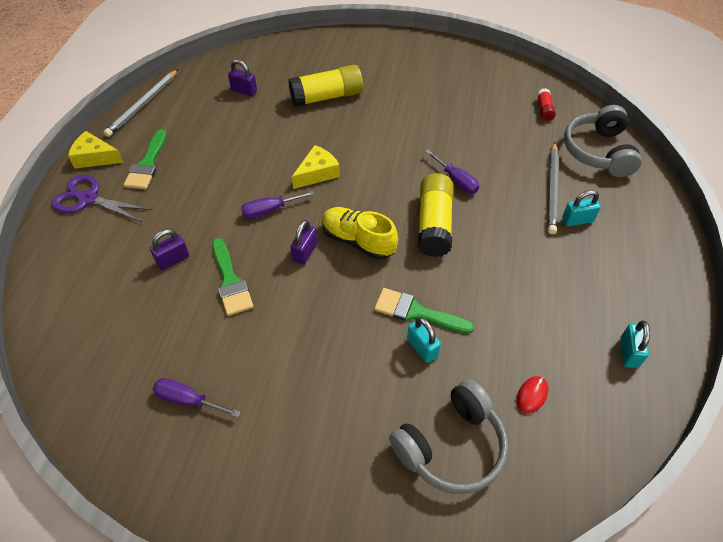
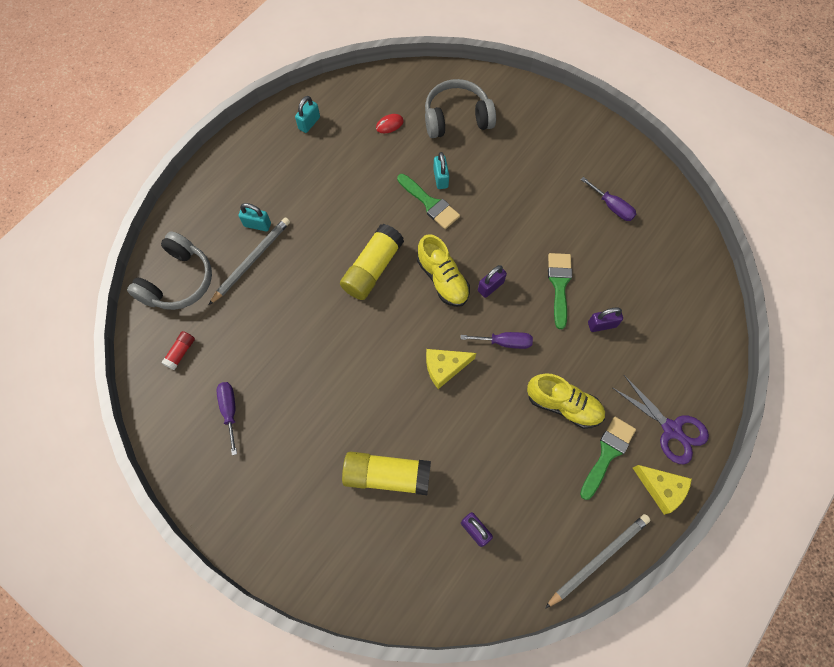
camera: 155 degrees left, 15 degrees up
purple screwdriver [425,149,479,194] -> purple screwdriver moved to [216,382,237,455]
none -> yellow shoe [527,373,605,429]

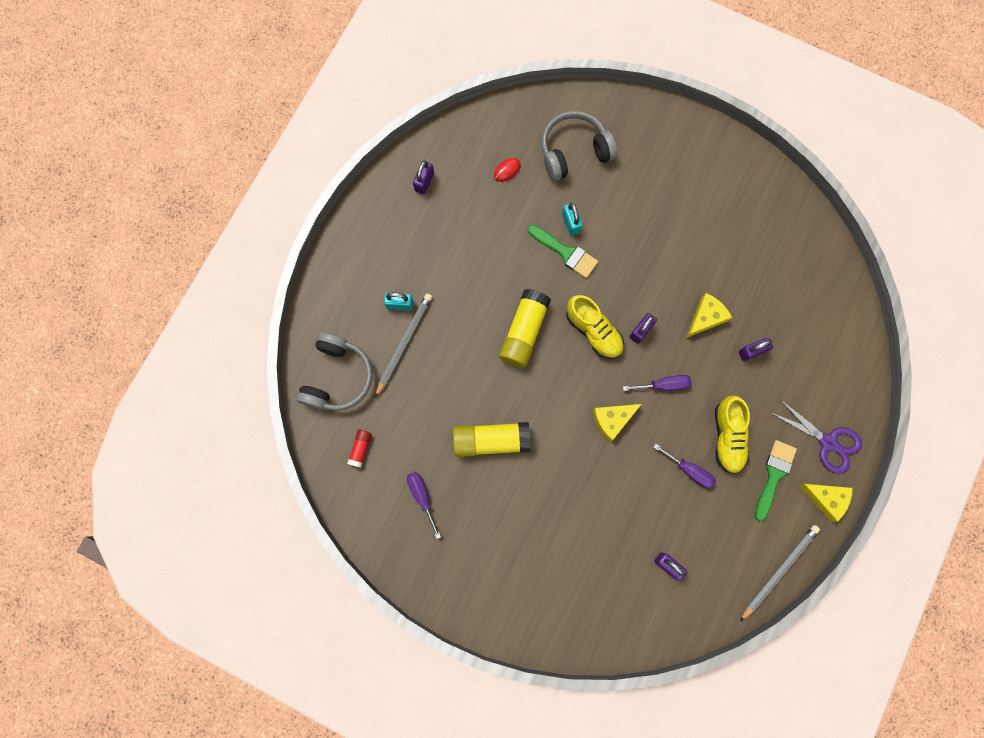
camera: 10 degrees left, 10 degrees up
turquoise padlock [295,96,320,133] -> purple padlock [413,161,434,194]
yellow glue stick [342,451,431,495] -> yellow glue stick moved to [453,422,531,457]
yellow shoe [527,373,605,429] -> yellow shoe turned 75 degrees clockwise [715,395,750,474]
green brush [548,253,572,329] -> yellow cheese [686,293,732,338]
purple screwdriver [581,177,636,221] -> purple screwdriver moved to [653,444,716,488]

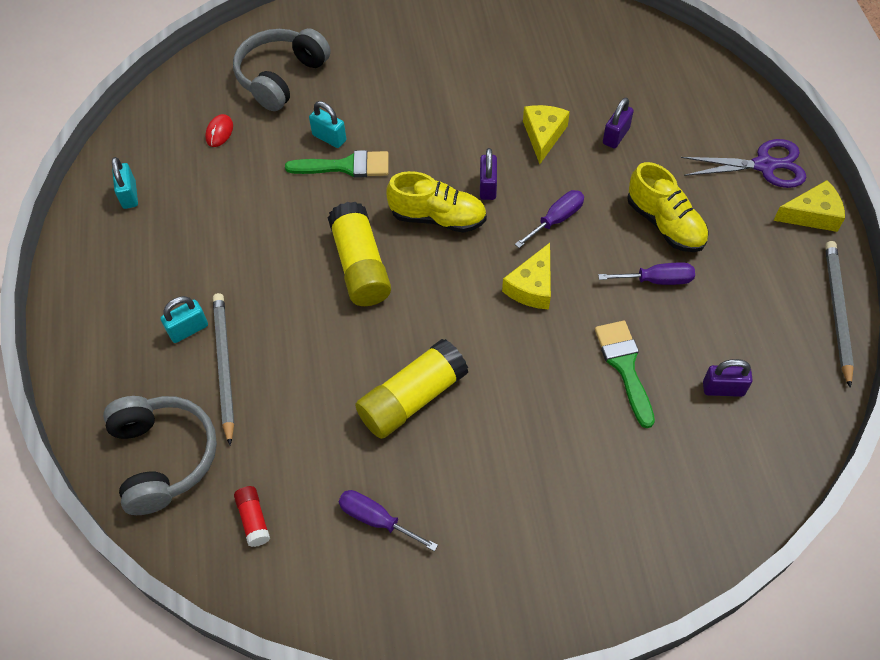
camera: 35 degrees left, 20 degrees down
purple padlock [413,161,434,194] -> turquoise padlock [112,157,138,209]
green brush [755,440,797,521] -> green brush moved to [595,321,655,428]

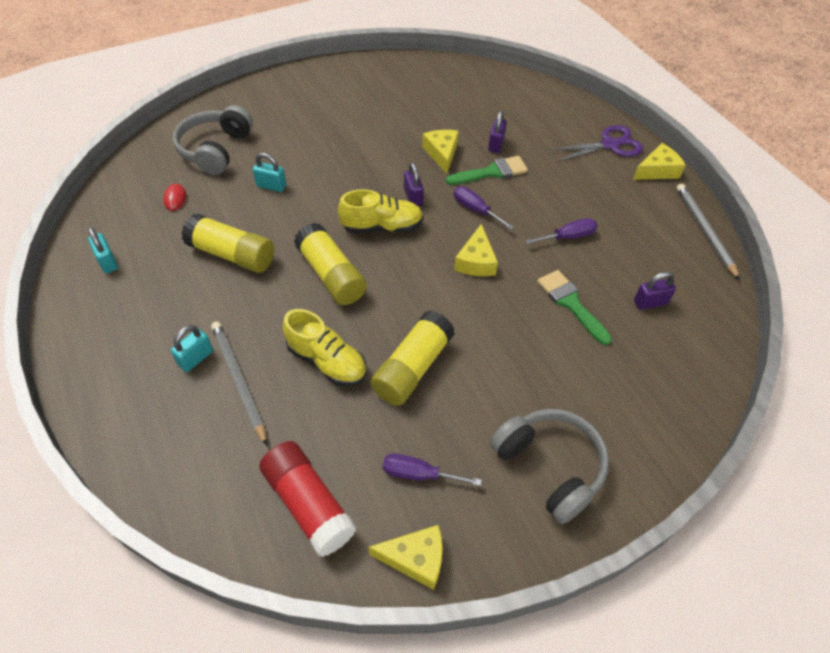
camera: 20 degrees left, 5 degrees down
grey headphones [103,396,217,515] -> grey headphones moved to [490,409,609,524]
red glue stick [234,486,270,547] -> red glue stick [259,441,357,557], size x2.09
green brush [285,150,389,178] -> green brush moved to [446,156,528,185]
purple screwdriver [515,190,584,248] -> purple screwdriver turned 75 degrees counterclockwise [454,186,514,230]
yellow shoe [627,162,709,252] -> yellow shoe moved to [283,309,366,387]
none -> yellow glue stick [182,214,274,273]
none -> yellow cheese [368,525,443,590]

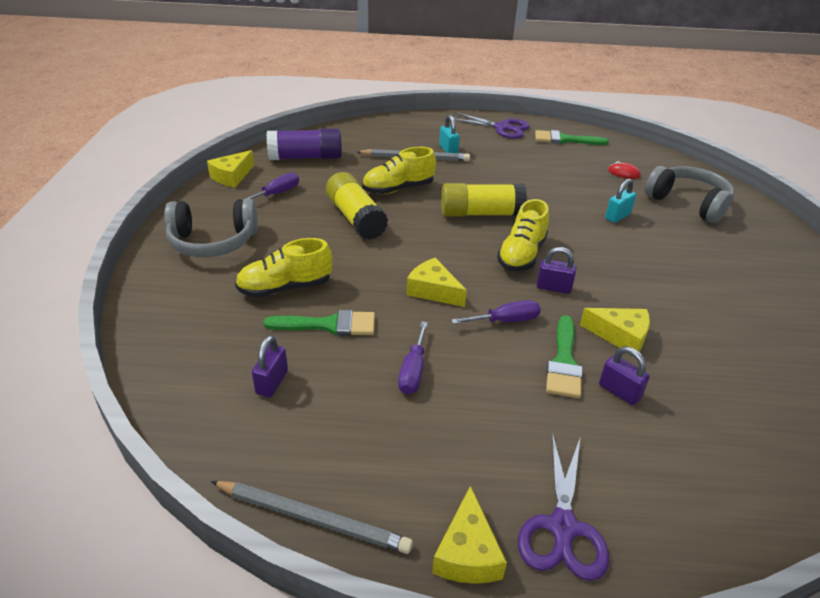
camera: 120 degrees right, 15 degrees down
turquoise padlock [88,227,118,273] -> green brush [535,130,609,145]
yellow glue stick [182,214,274,273] -> none
red glue stick [259,441,357,557] -> purple glue stick [266,128,342,160]
none -> yellow shoe [235,238,332,298]
none -> purple scissors [453,112,530,139]

